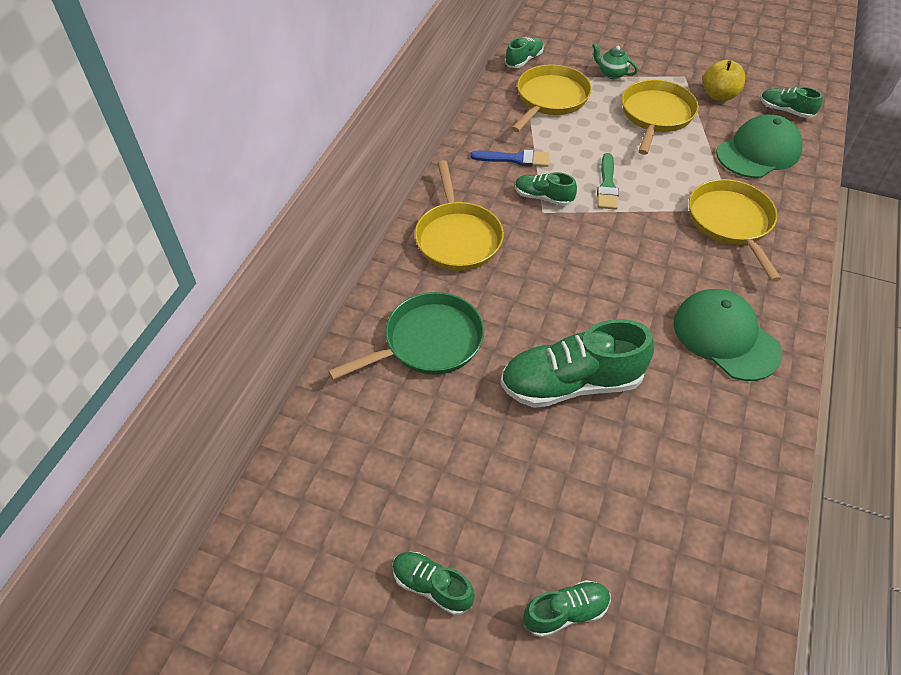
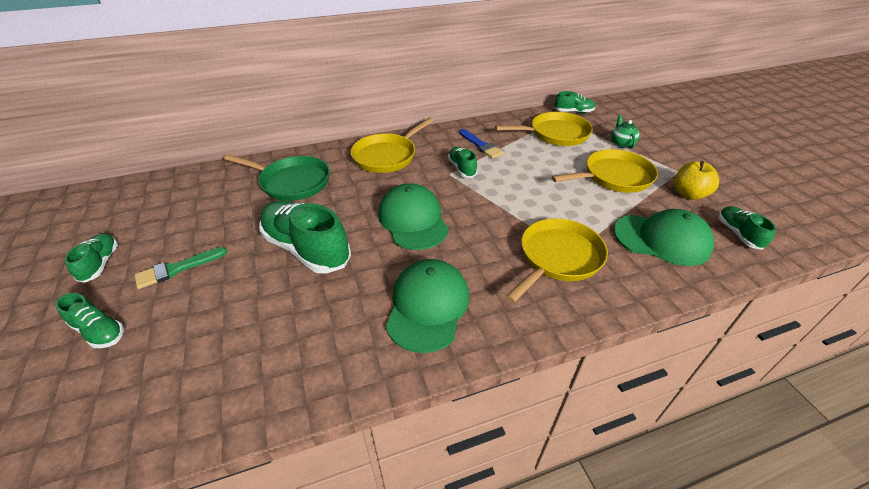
camera: 50 degrees right, 10 degrees down
green brush [597,153,619,210] -> green brush moved to [135,247,227,289]
none -> green cap [378,183,449,250]

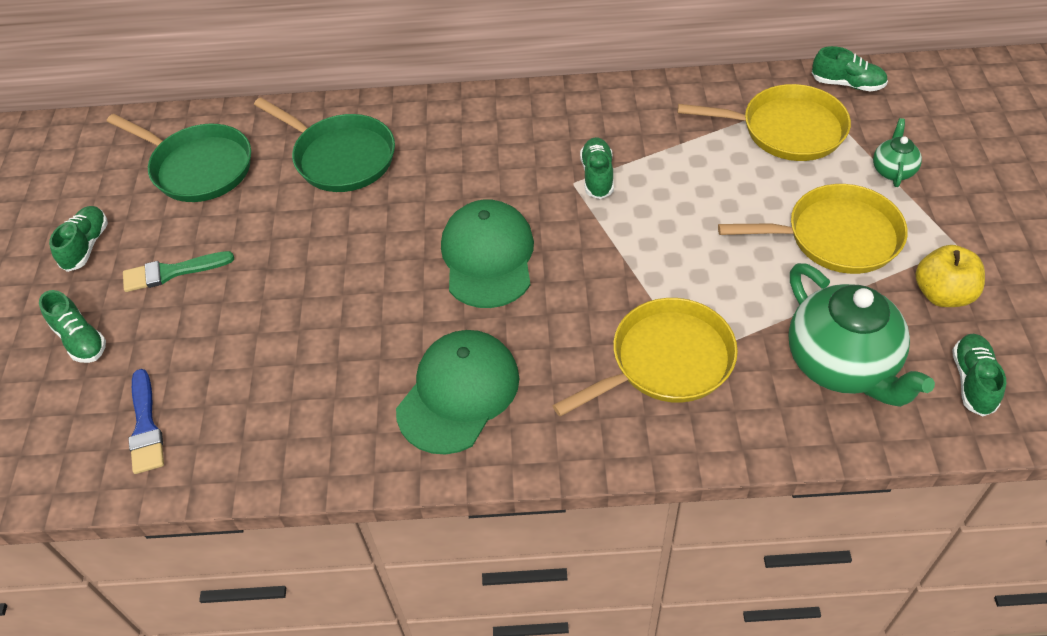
camera: 20 degrees right, 10 degrees up
green shoe [259,201,351,274] -> none
yellow pan [351,117,434,173] -> none
blue brush [459,129,503,159] -> blue brush moved to [128,369,164,474]
green cap [614,209,714,266] -> green teapot [788,263,935,407]
none -> green pan [107,114,251,202]

